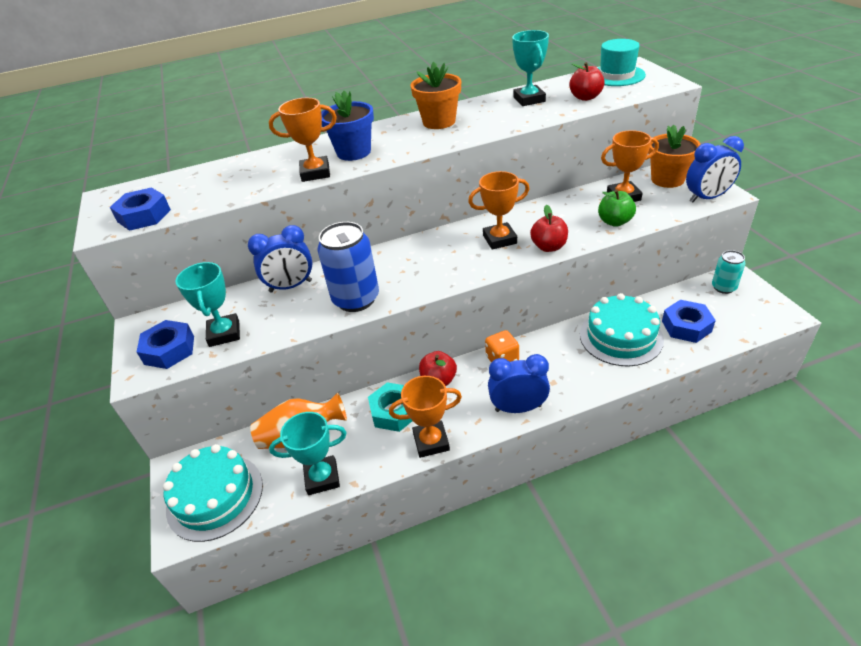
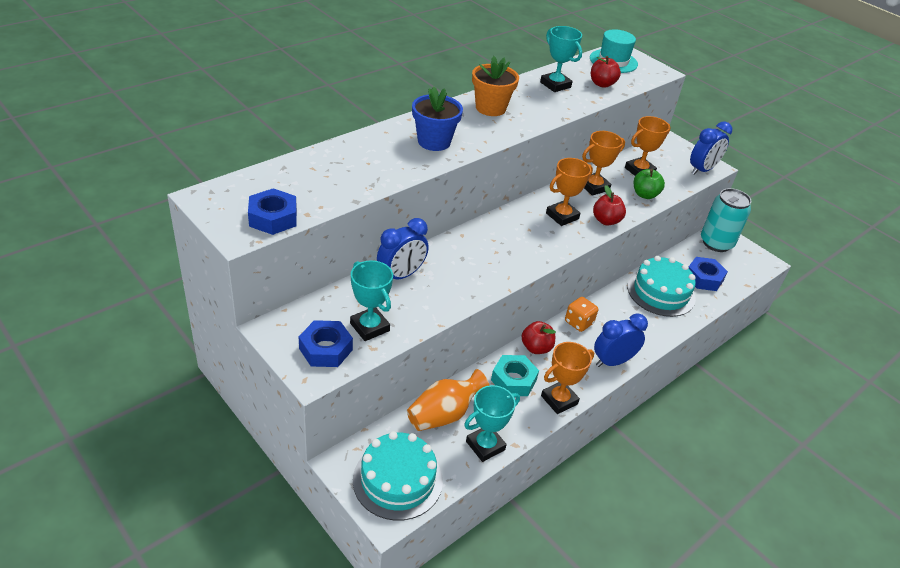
camera: 30 degrees left, 0 degrees up
orange trophy [269,98,337,182] -> orange trophy moved to [582,131,625,196]
blue can [317,222,379,312] -> none
orange flower pot [648,124,701,188] -> none
turquoise can [712,250,746,294] -> turquoise can [701,188,751,252], size x1.77

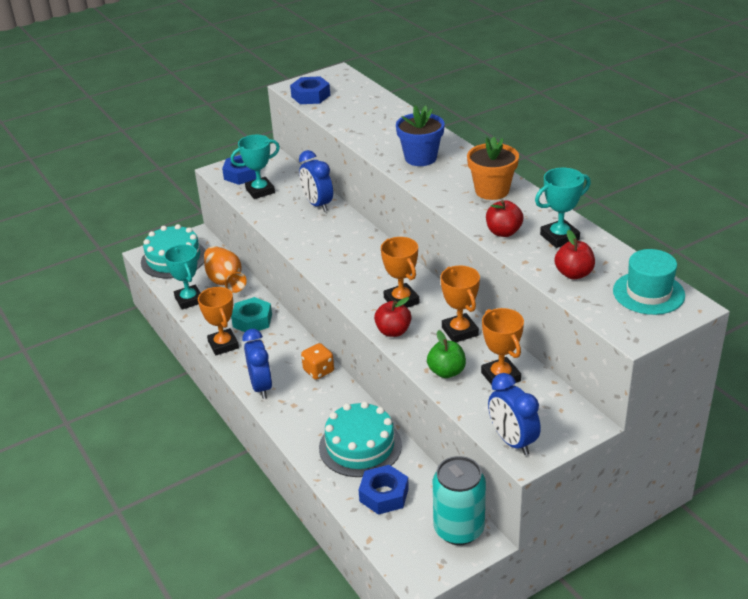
camera: 105 degrees right, 5 degrees down
red apple [521,321,556,354] -> red apple moved to [486,200,523,237]

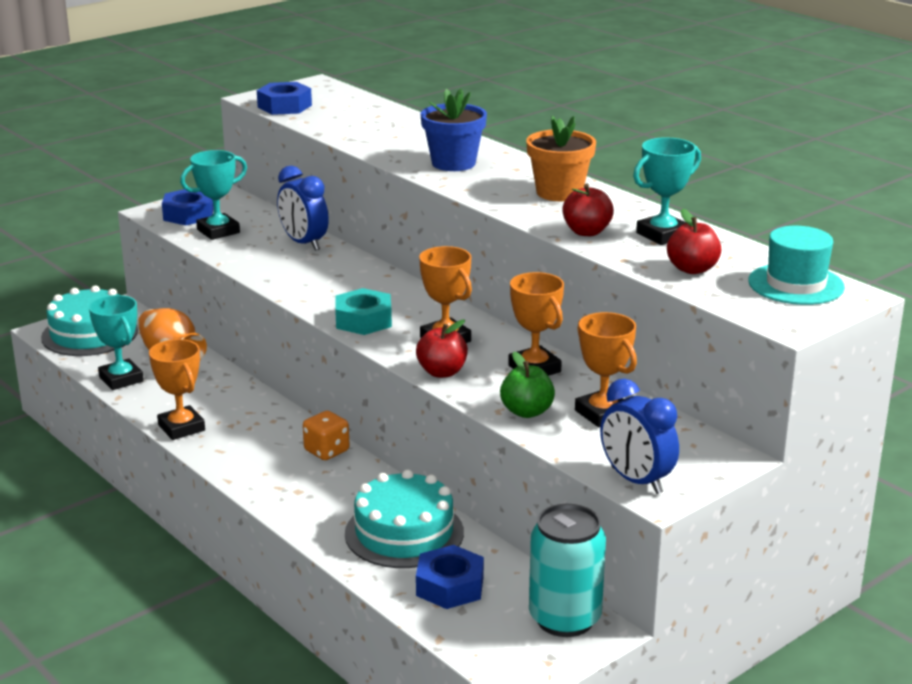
camera: 10 degrees left, 10 degrees down
turquoise nut [231,297,272,332] -> turquoise nut moved to [335,288,392,335]
blue clock [242,329,272,399] -> none

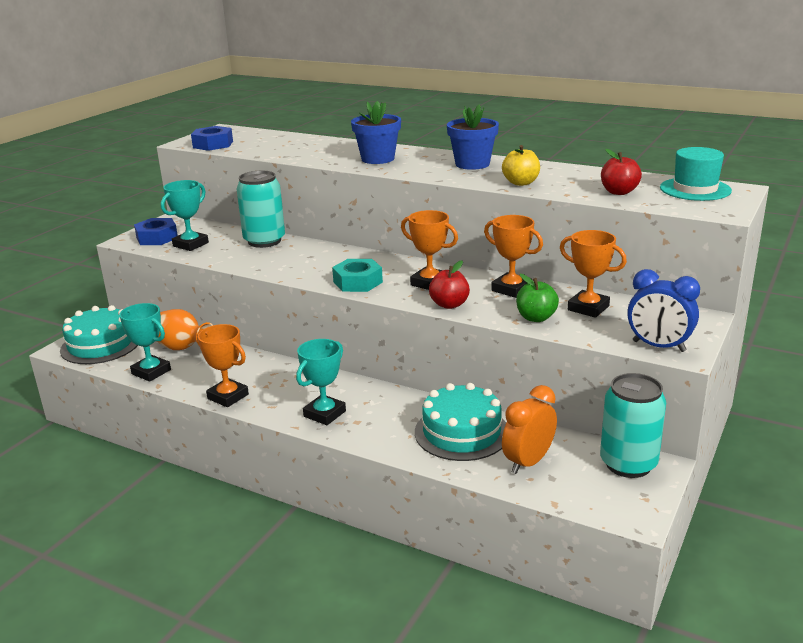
camera: 20 degrees left, 0 degrees up
blue clock [277,166,329,251] -> turquoise can [237,171,285,248]
orange dice [303,411,350,460] -> none
blue nut [416,545,484,609] -> orange clock [502,385,557,474]
orange flower pot [526,115,596,201] -> blue flower pot [447,104,499,170]
red apple [562,184,614,236] -> yellow apple [502,145,540,186]
turquoise trophy [633,137,701,245] -> turquoise trophy moved to [296,339,346,425]

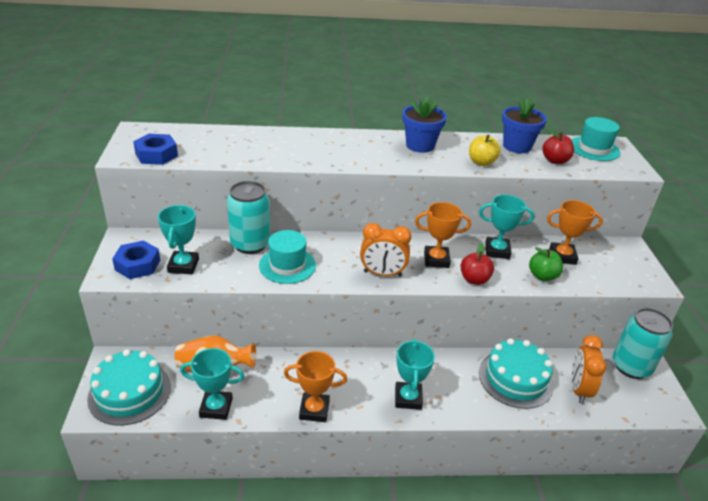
camera: 35 degrees left, 10 degrees up
turquoise nut [332,259,383,292] -> orange clock [360,223,412,277]
blue flower pot [351,101,401,164] -> blue flower pot moved to [502,98,547,153]
orange trophy [484,215,543,298] -> turquoise trophy [479,195,534,259]
blue clock [627,269,700,352] -> none
none -> turquoise hat [259,230,316,284]

